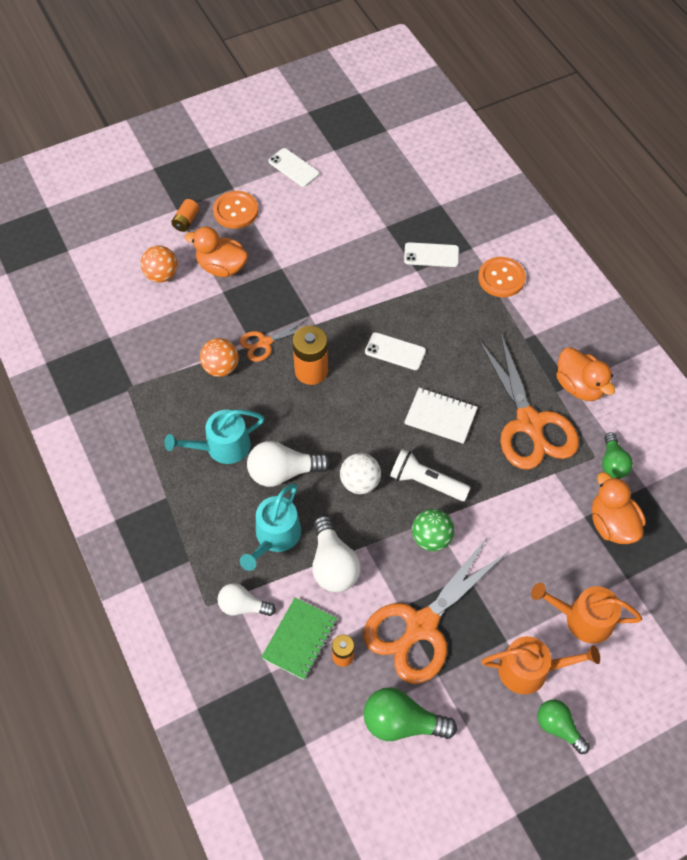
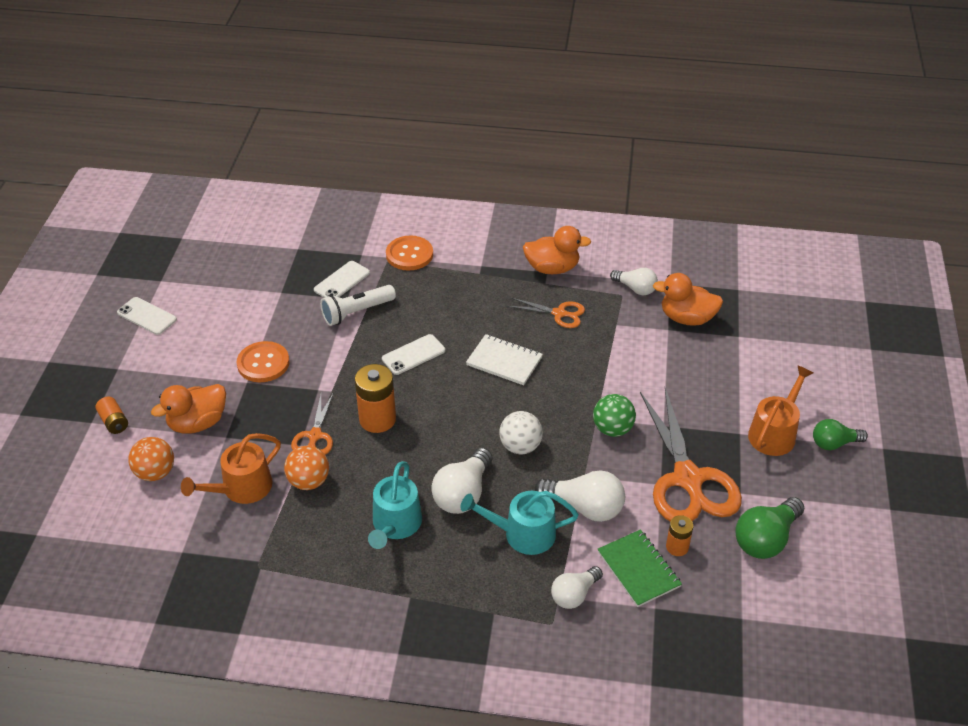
camera: 55 degrees left, 15 degrees down
orange button [213,191,258,229] -> orange button moved to [237,341,289,382]
turquoise watering can [240,483,301,571] -> turquoise watering can turned 120 degrees clockwise [461,491,579,555]
white phone [268,148,319,187] -> white phone turned 45 degrees clockwise [117,297,177,335]
white flashlight [390,449,471,501] -> white flashlight moved to [320,285,396,326]
white notebook [405,388,478,444] -> white notebook turned 60 degrees clockwise [466,334,543,385]
orange scissors [479,332,579,469] -> orange scissors [508,298,585,328], size x0.49
orange watering can [531,583,642,644] -> orange watering can moved to [181,433,281,504]
green light bulb [602,432,633,478] -> white light bulb [610,268,658,295]

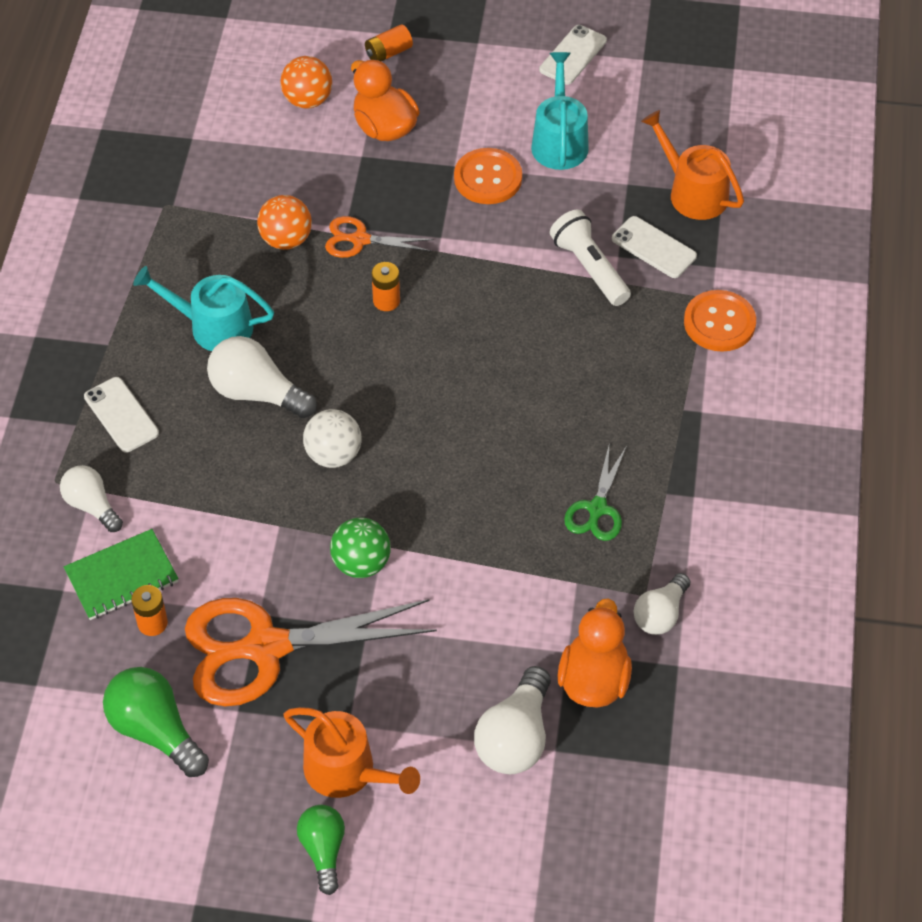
camera: 90 degrees right, 10 degrees up
orange watering can [181,433,281,504] -> orange watering can moved to [641,110,744,220]
orange battery [355,364,396,433] -> orange battery [371,262,400,311], size x0.56
white phone [382,334,445,375] -> white phone moved to [84,377,159,453]
turquoise watering can [461,491,579,555] -> turquoise watering can moved to [531,52,589,170]
white notebook [466,334,543,385] -> none
orange scissors [508,298,585,328] -> green scissors [564,446,627,541]
orange duck [523,226,591,274] -> none
white light bulb [535,470,625,522] -> white light bulb moved to [474,666,551,774]

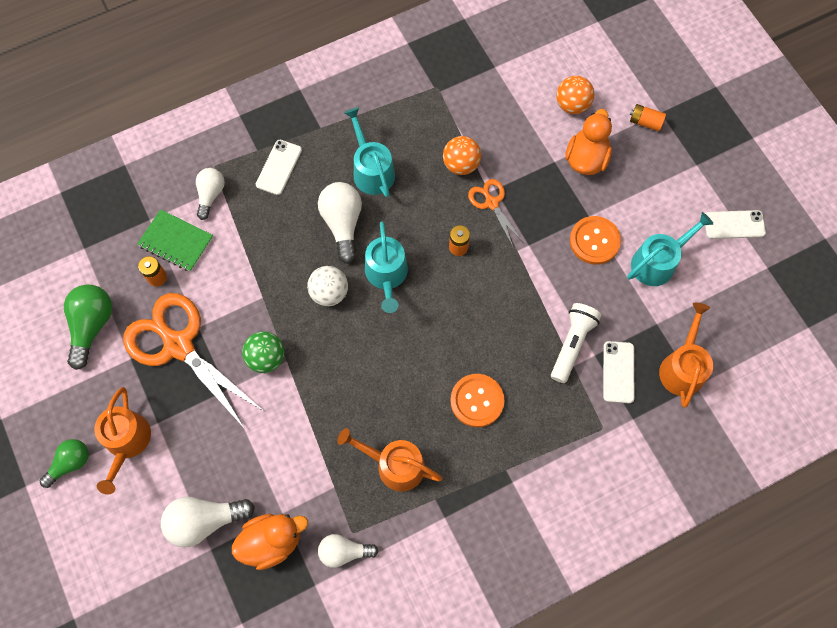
camera: 55 degrees right, 15 degrees up
green scissors [564,446,627,541] -> orange watering can [337,428,442,492]
orange button [684,290,756,352] -> orange button moved to [450,374,504,427]
none -> turquoise watering can [365,221,408,313]

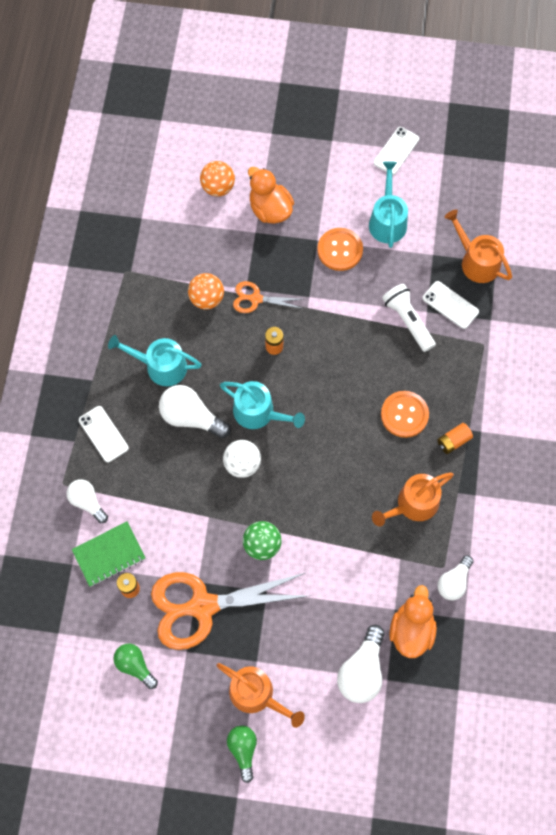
camera: 55 degrees left, 0 degrees up
green light bulb [64,284,113,370] -> green light bulb [113,643,158,689], size x0.66
orange battery [630,104,666,131] -> orange battery moved to [437,423,473,454]

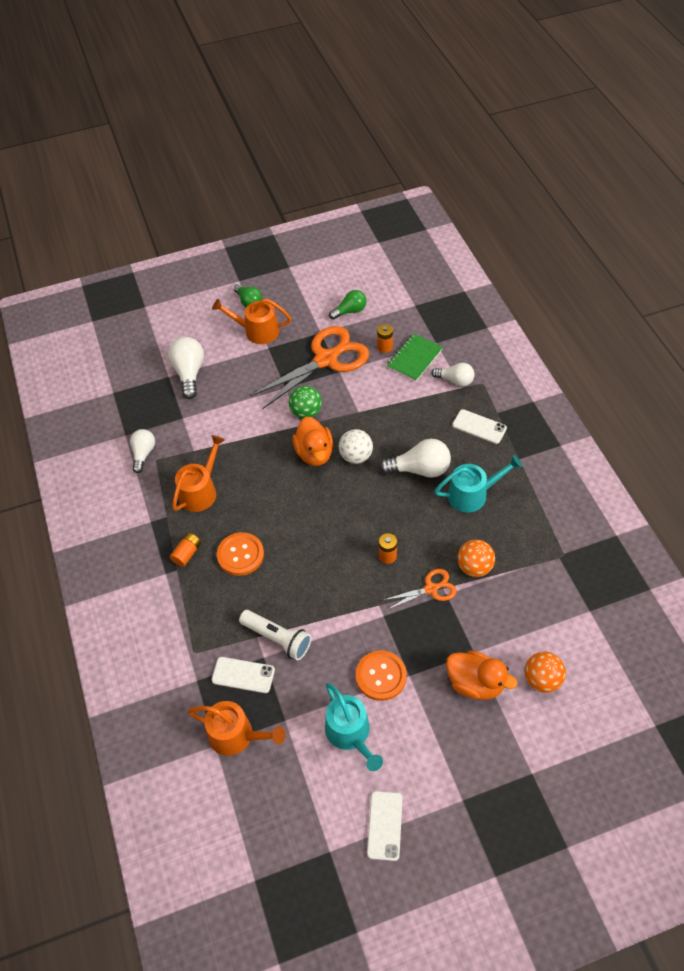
camera: 155 degrees right, 15 degrees down
green light bulb [113,643,158,689] -> green light bulb turned 45 degrees counterclockwise [329,290,367,320]
turquoise watering can [220,381,305,429] -> none
orange duck [389,585,437,658] -> orange duck moved to [292,416,333,466]

